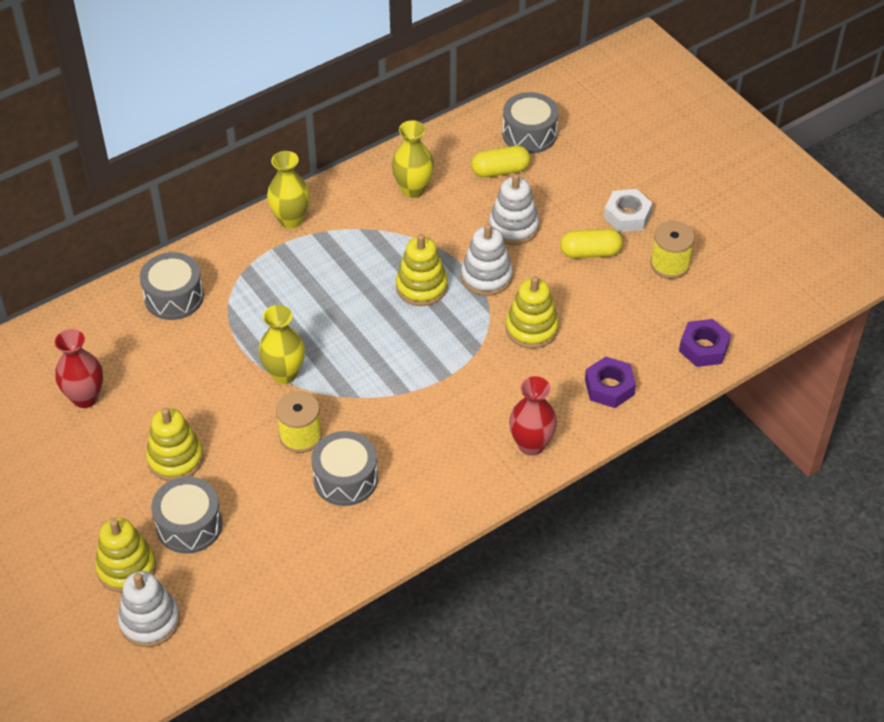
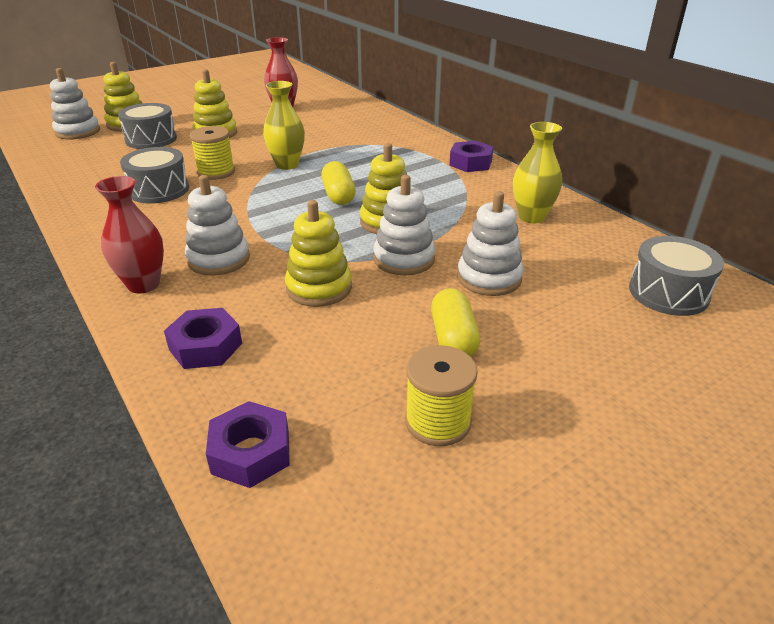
camera: 90 degrees right, 15 degrees down
grey drum [140,252,204,320] -> none
yellow vase [267,151,310,229] -> purple nut [449,141,493,172]
yellow capsule [471,146,530,177] -> yellow capsule moved to [321,161,356,205]
white nut [604,189,652,232] -> none
none -> white stacking toy [185,175,250,276]

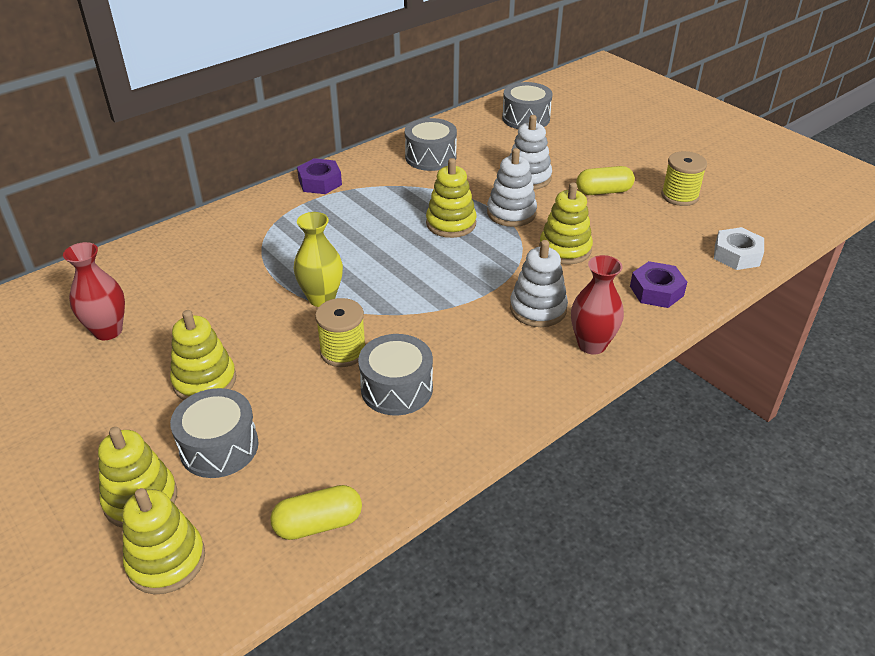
camera: 95 degrees left, 5 degrees up
white stacking toy [50,68,100,139] -> yellow stacking toy [122,488,205,594]
purple nut [206,401,290,488] -> white nut [714,227,764,270]
yellow capsule [321,161,356,205] -> yellow capsule moved to [270,485,362,540]
yellow vase [513,122,562,223] -> grey drum [405,118,457,171]

